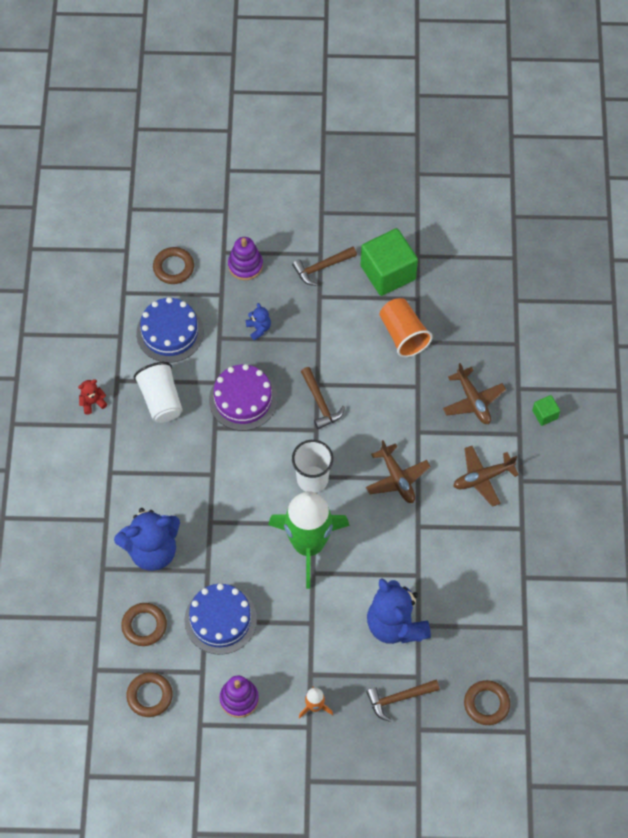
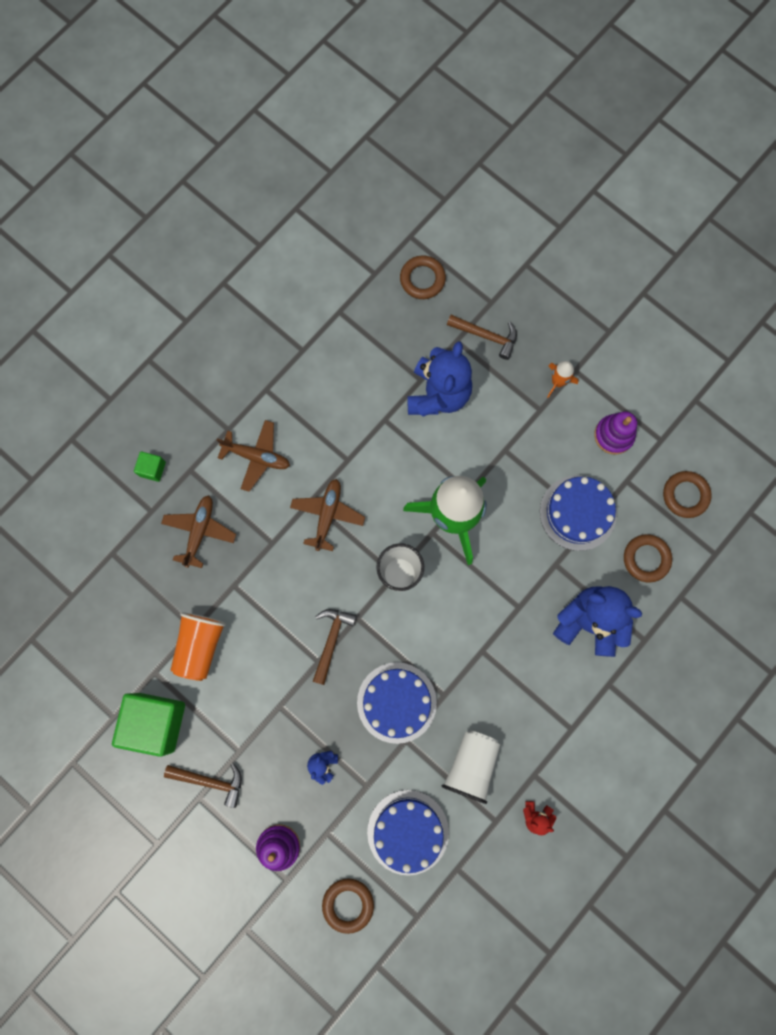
camera: 140 degrees left, 15 degrees up
purple cake [209,364,277,431] -> blue cake [357,662,437,744]

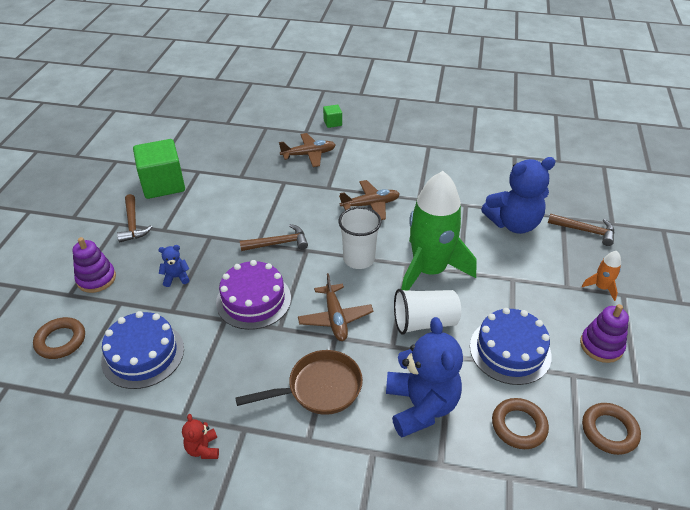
camera: 60 degrees right, 35 degrees down
orange cup [171,612,226,681] -> none
brown plane [217,420,290,492] -> brown plane moved to [298,273,373,341]
blue cake [357,662,437,744] -> purple cake [216,260,291,330]
brown ring [400,255,446,299] -> none
white cup [441,730,500,804] -> white cup moved to [394,289,461,335]
brown hammer [447,315,517,360] -> brown hammer turned 60 degrees counterclockwise [548,213,615,246]
none -> brown pan [235,350,363,415]

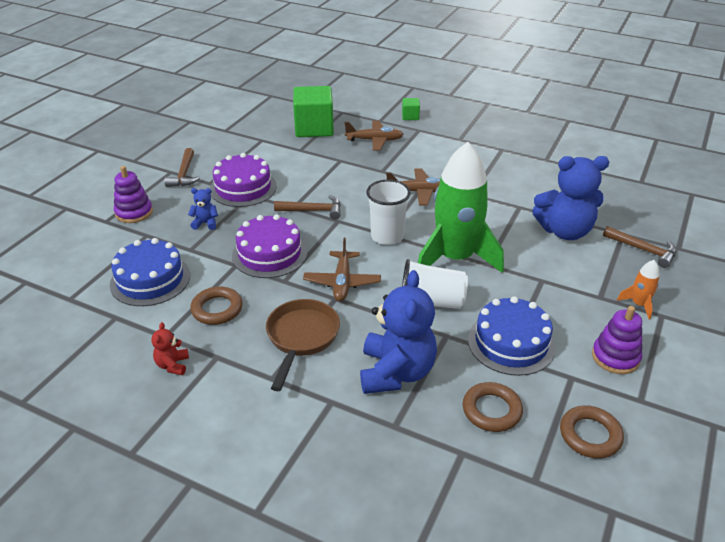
camera: 15 degrees right, 5 degrees down
brown ring [33,317,85,359] -> brown ring moved to [190,286,243,325]
green cube [133,139,185,199] -> green cube moved to [293,86,334,137]
brown pan [235,350,363,415] -> brown pan turned 75 degrees counterclockwise [266,299,340,391]
none -> purple cake [210,153,277,207]

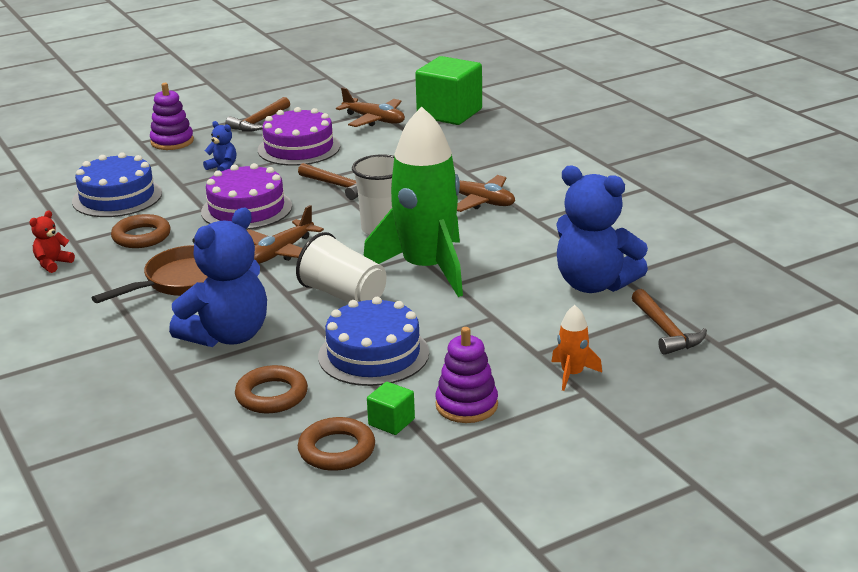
camera: 35 degrees right, 10 degrees down
brown plane [345,120,404,151] -> brown plane moved to [336,87,405,127]
green cube [402,98,420,120] -> green cube moved to [367,382,415,435]

